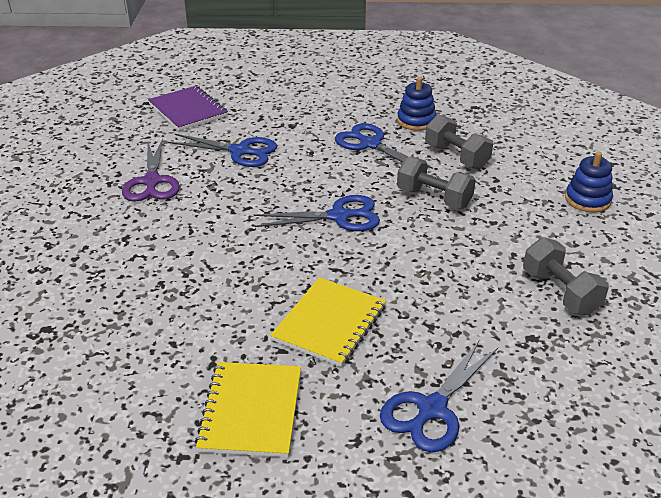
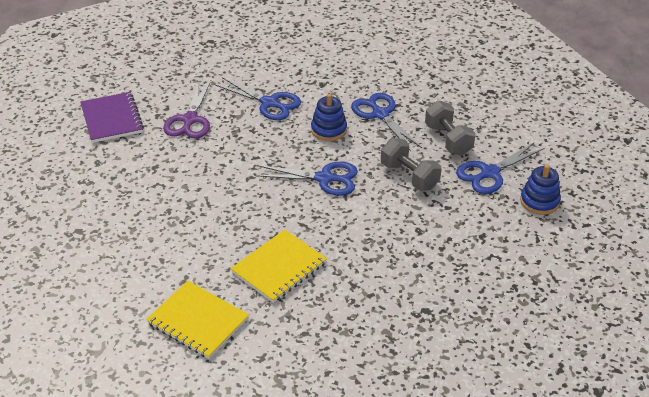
camera: 15 degrees right, 5 degrees up
purple notebook [148,86,228,131] -> purple notebook moved to [80,92,144,143]
yellow notebook [195,362,301,457] -> yellow notebook turned 75 degrees counterclockwise [146,281,249,359]
blue scissors [380,341,498,452] -> blue scissors moved to [456,143,544,194]
blue stacking toy [397,77,436,130] -> blue stacking toy moved to [311,94,347,141]
grey dumbbell [523,237,609,315] -> none

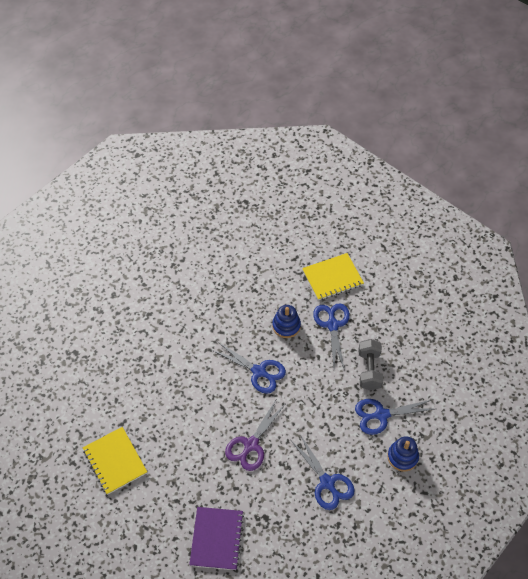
camera: 25 degrees right, 15 degrees up
purple notebook [80,92,144,143] -> purple notebook moved to [189,507,244,570]
purple scissors [163,80,211,138] -> purple scissors moved to [225,398,285,471]
blue scissors [214,77,301,120] -> blue scissors moved to [292,434,355,510]
yellow notebook [231,230,327,303] -> yellow notebook moved to [302,253,364,301]
grey dumbbell [381,138,441,190] -> none

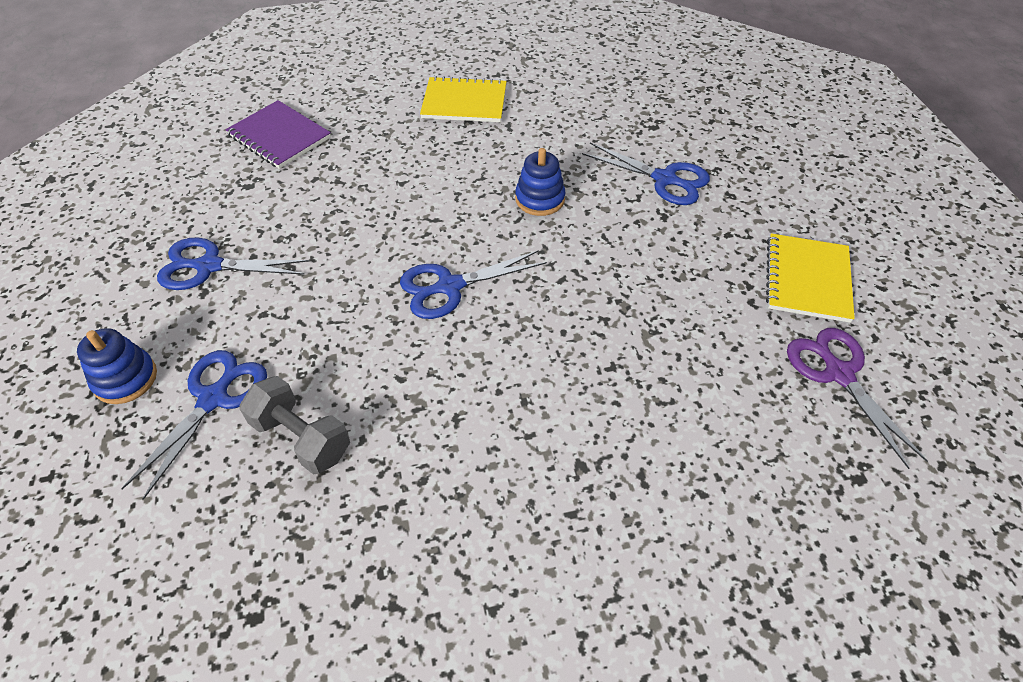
camera: 125 degrees right, 5 degrees down
purple scissors [225,398,285,471] -> purple scissors moved to [787,328,928,469]
blue stacking toy [272,305,301,338] -> blue stacking toy moved to [515,148,566,216]
yellow notebook [302,253,364,301] -> yellow notebook moved to [766,233,855,323]
blue scissors [313,303,350,371] -> blue scissors moved to [582,142,710,205]

